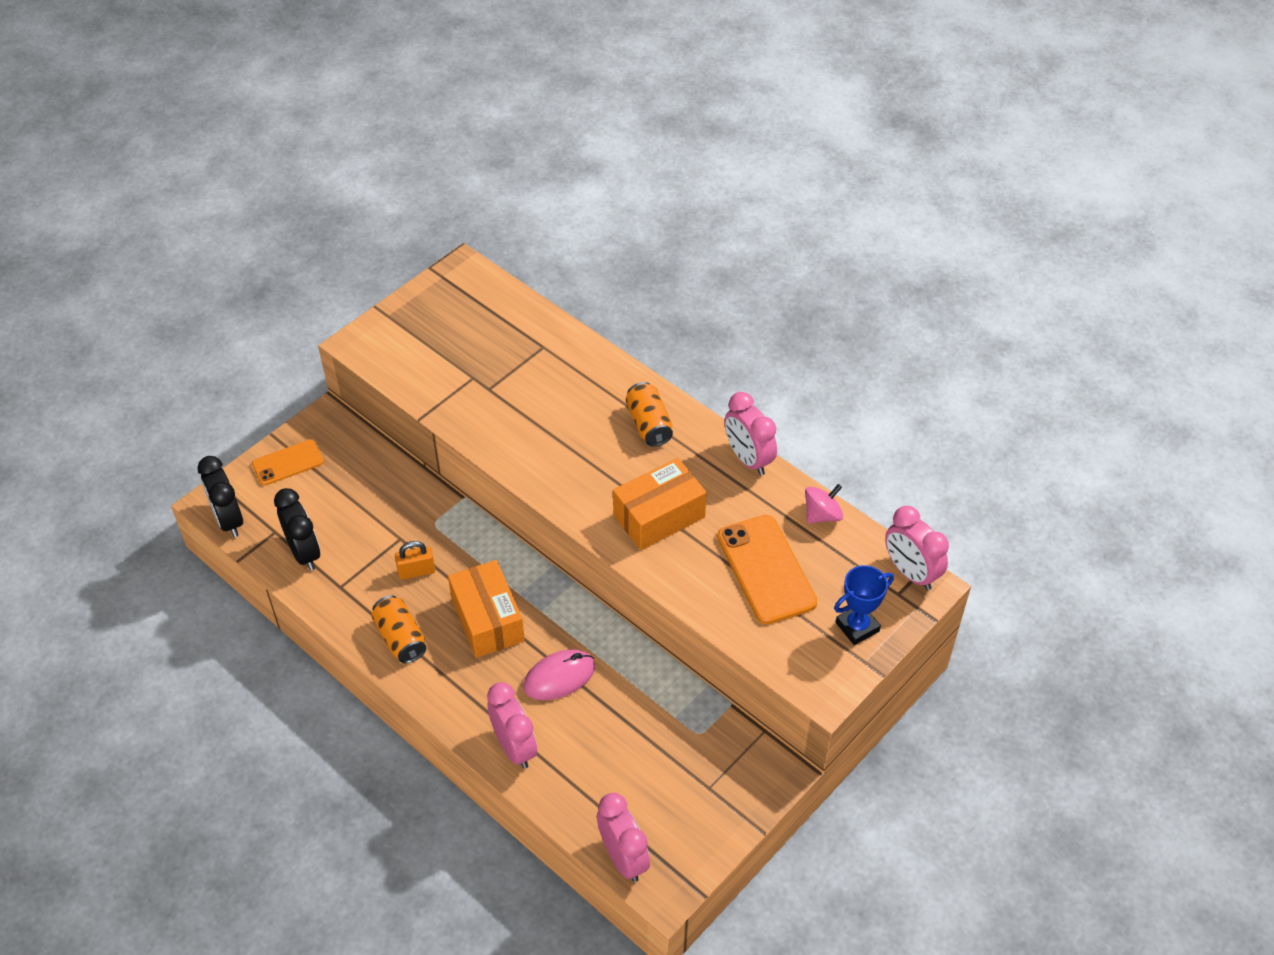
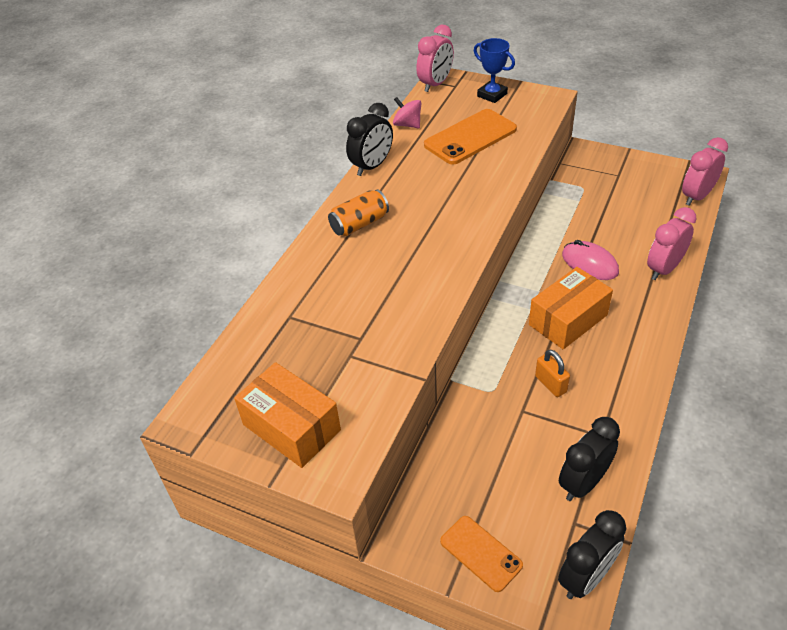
camera: 105 degrees left, 5 degrees down
orange can [372,595,426,663] -> none
orange box [613,458,707,550] -> orange box moved to [234,362,341,468]
pink clock [725,392,777,475] -> black clock [346,103,393,176]

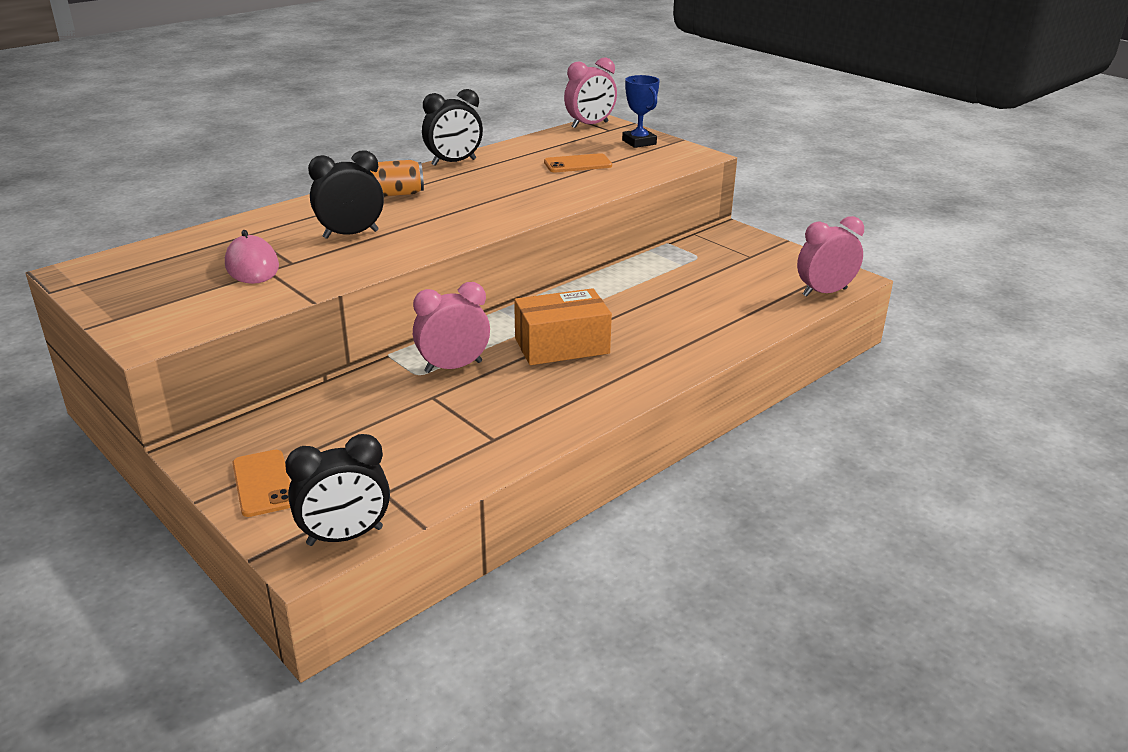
camera: 20 degrees right, 15 degrees down
orange box [234,362,341,468] -> none
pink spinning top [393,97,421,128] -> none
orange phone [424,109,517,165] -> orange phone [544,153,612,172], size x0.61
orange padlock [535,350,570,397] -> none
black clock [559,417,620,501] -> black clock moved to [308,150,384,239]
pink mouse [562,240,619,280] -> pink mouse moved to [225,230,279,284]
pink clock [647,207,697,280] -> pink clock moved to [413,282,490,373]

